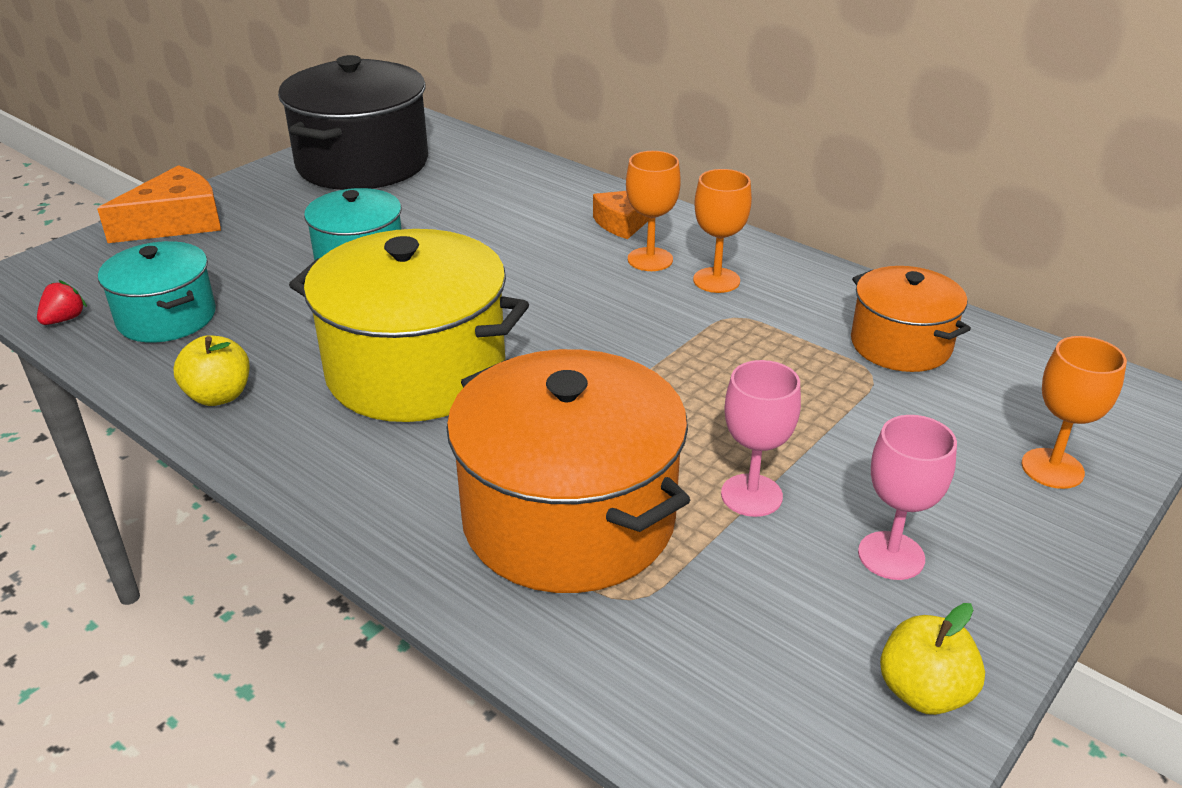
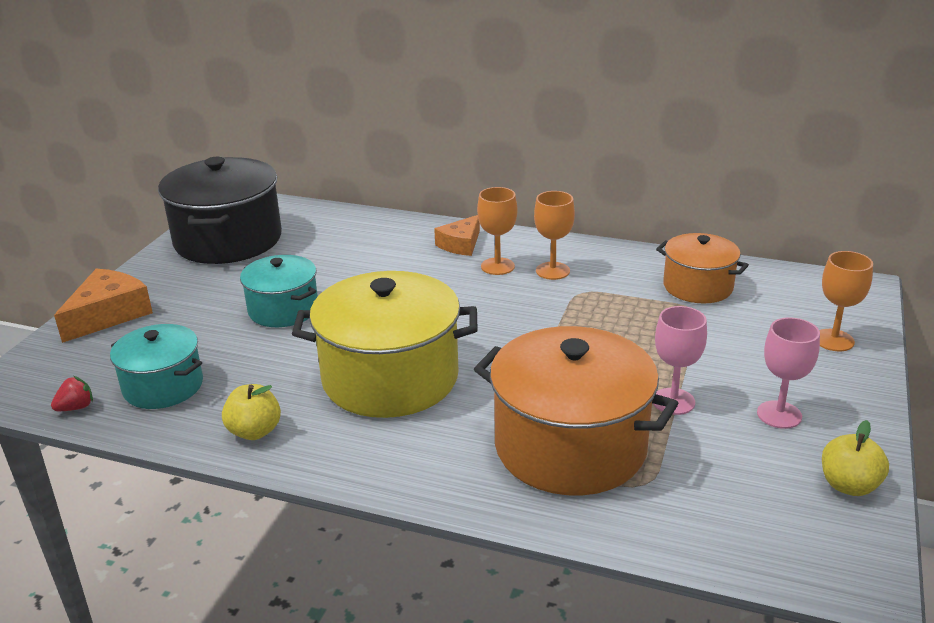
camera: 20 degrees left, 5 degrees down
red strawberry [37,280,87,325] -> red strawberry turned 45 degrees clockwise [51,376,93,411]

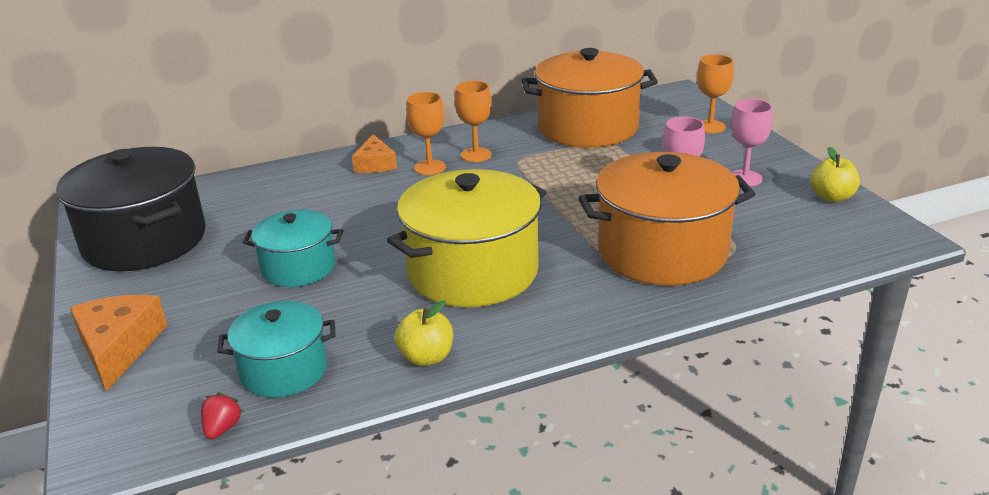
camera: 40 degrees left, 0 degrees up
orange pot [656,233,749,303] -> orange pot [522,48,658,148], size x1.73

